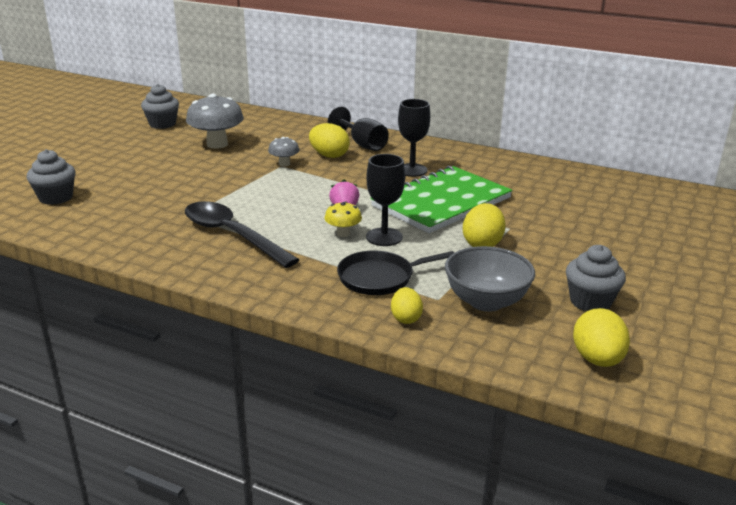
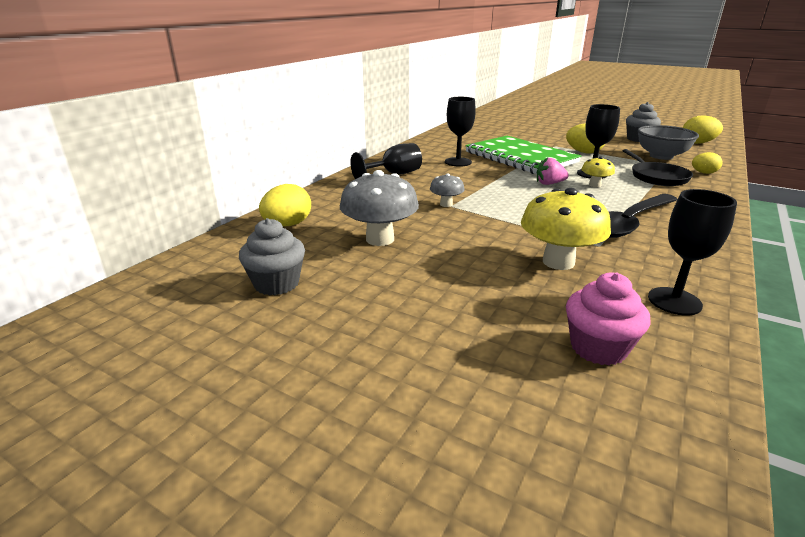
camera: 85 degrees left, 0 degrees up
grey cupcake [27,149,76,205] -> pink cupcake [566,272,650,366]
yellow egg [309,123,350,158] -> yellow egg moved to [259,184,311,227]
none -> yellow mushroom [521,188,611,270]
none -> black goblet [648,189,737,316]

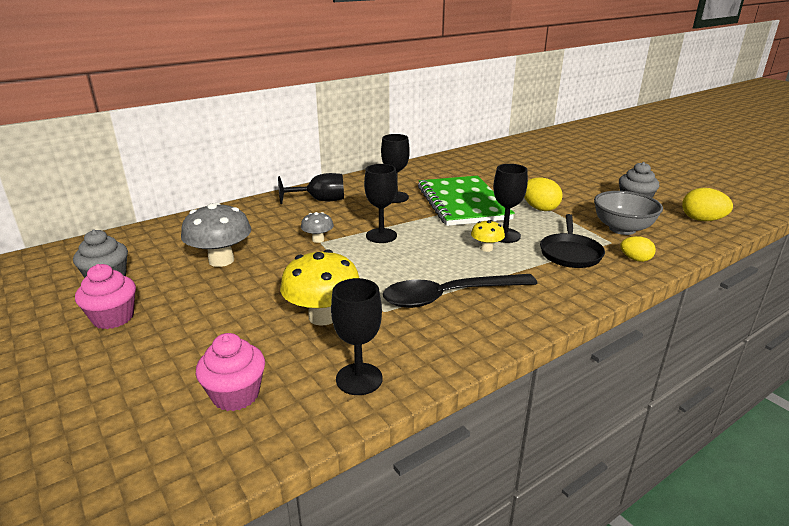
camera: 25 degrees right, 0 degrees up
yellow egg [259,184,311,227] -> none
pink strawberry [537,158,569,185] -> none
none -> pink cupcake [75,264,136,329]
none -> black goblet [364,164,397,243]

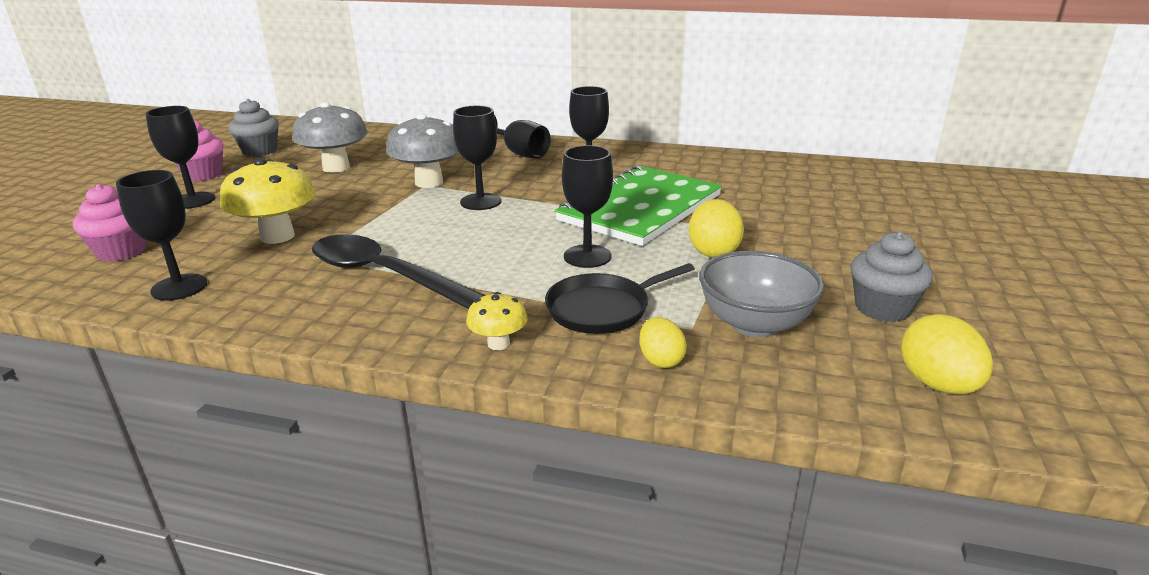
camera: 50 degrees right, 0 degrees up
grey mushroom [301,212,334,243] -> grey mushroom [386,113,459,188], size x1.91
yellow mushroom [471,220,505,252] -> yellow mushroom moved to [466,292,528,350]
none -> black goblet [145,106,215,209]

